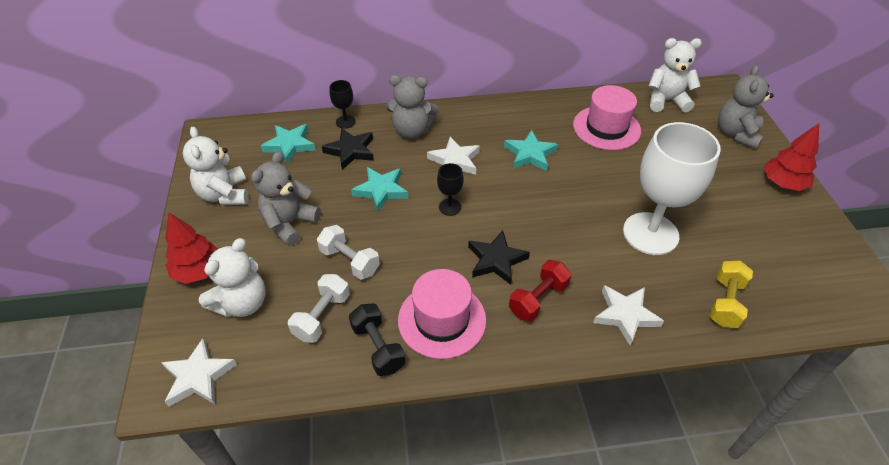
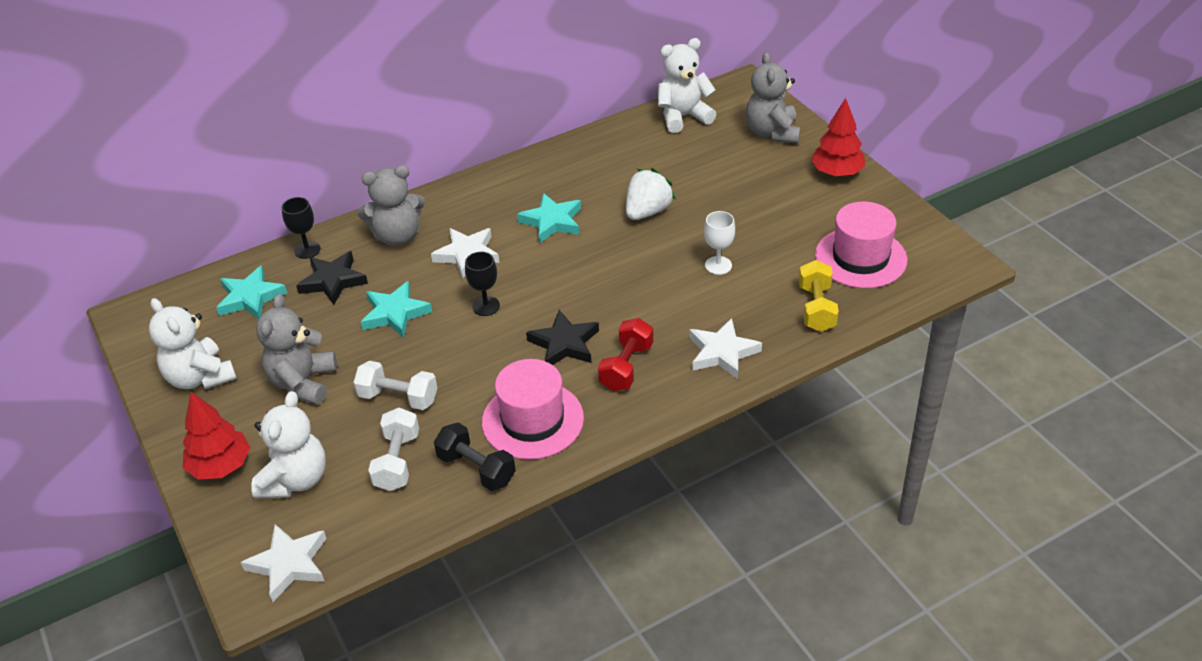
camera: 20 degrees left, 5 degrees down
pink hat [573,85,641,150] -> pink hat moved to [815,201,907,288]
white goblet [623,122,721,255] -> white goblet [704,211,735,275], size x0.43
none -> white strawberry [626,168,676,220]

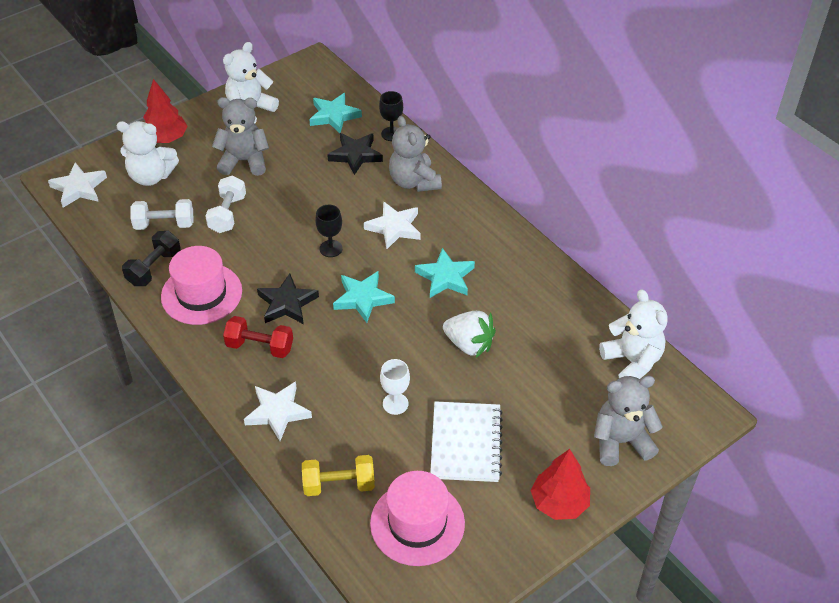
camera: 80 degrees right, 5 degrees up
turquoise star [361,281,432,338] -> turquoise star moved to [333,271,395,323]
none -> white notebook [430,401,503,482]

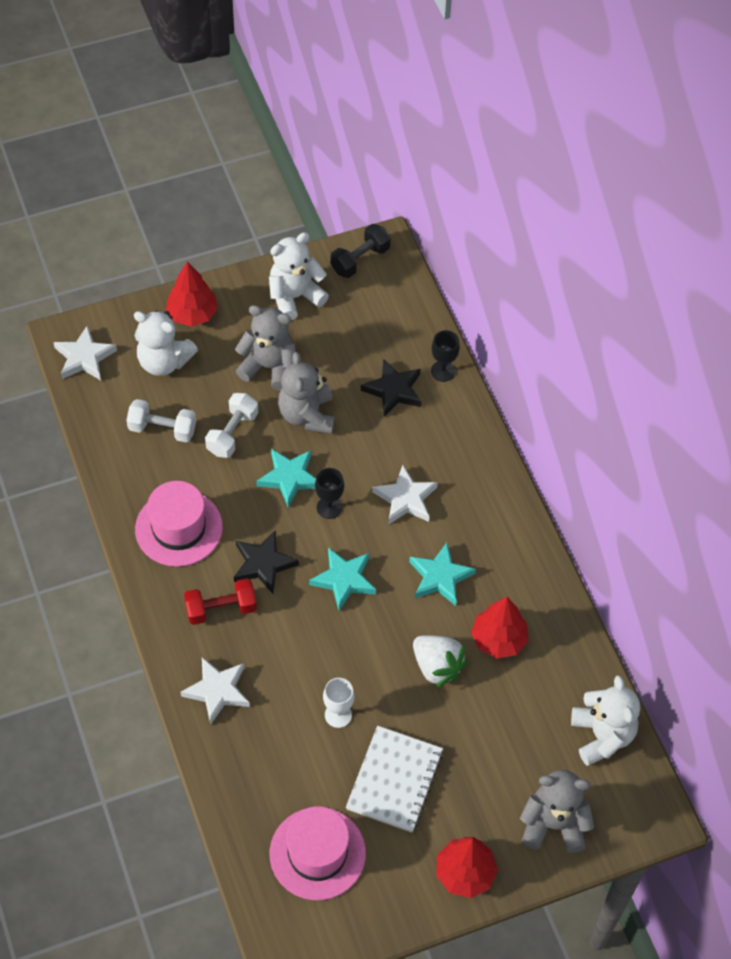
camera: 15 degrees right, 10 degrees up
black dumbbell [122,231,181,286] -> black dumbbell moved to [330,224,391,278]
red dumbbell [223,316,293,358] -> red dumbbell turned 45 degrees counterclockwise [184,578,257,625]
yellow dumbbell [302,455,375,496] -> none
turquoise star [309,93,362,133] -> turquoise star moved to [256,449,316,507]
grey teddy bear [389,116,442,192] -> grey teddy bear moved to [278,352,335,434]
none -> red tree [471,597,529,659]

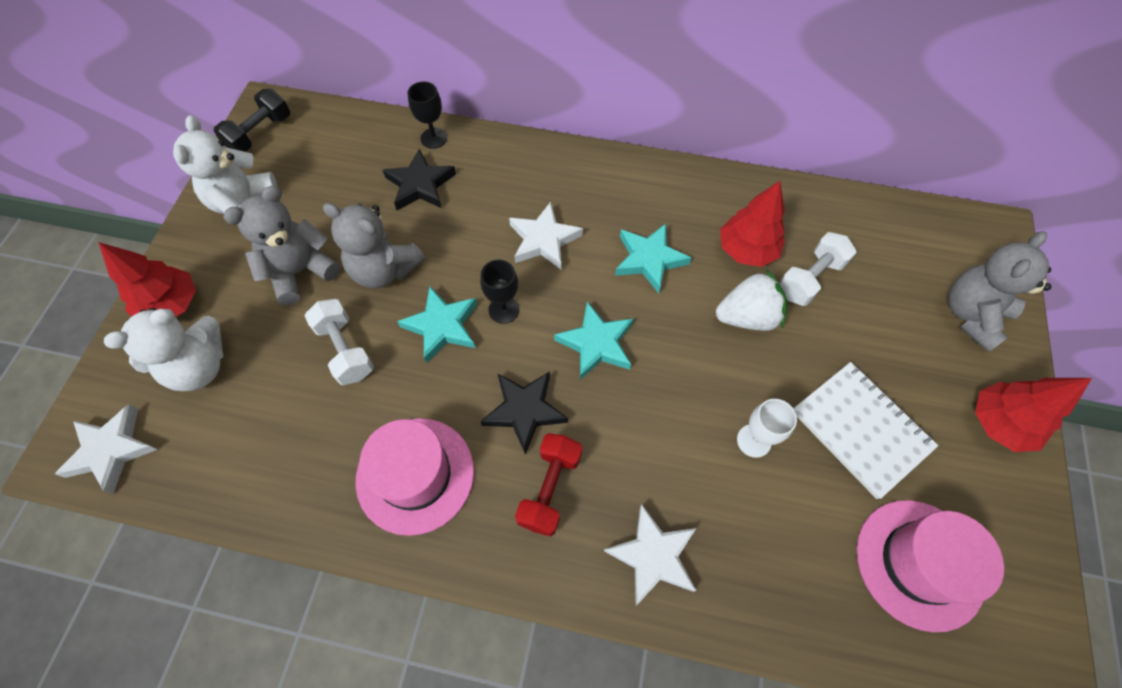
camera: 55 degrees left, 5 degrees up
white dumbbell [126,399,196,443] -> white dumbbell moved to [779,232,857,306]
black dumbbell [330,224,391,278] -> black dumbbell turned 45 degrees clockwise [214,88,290,152]
white teddy bear [571,675,640,766] -> none

